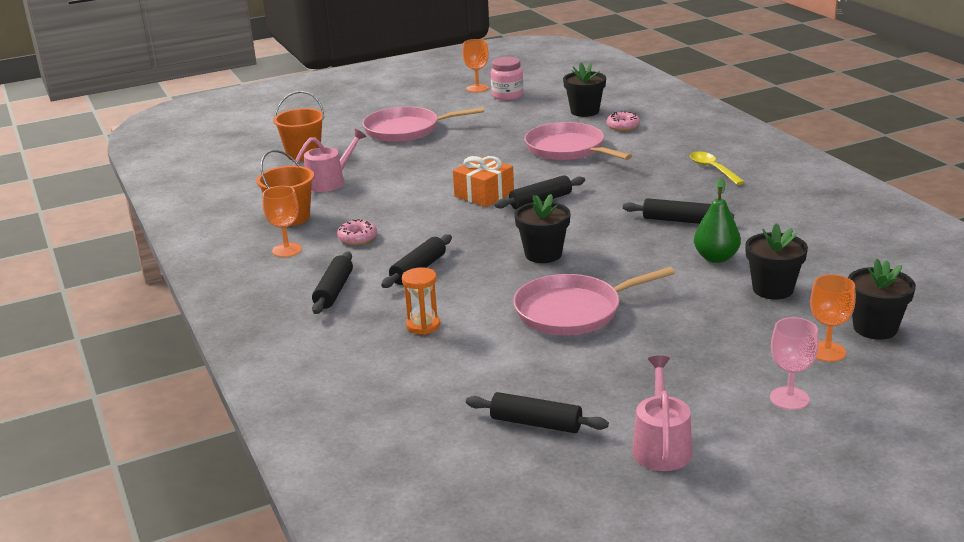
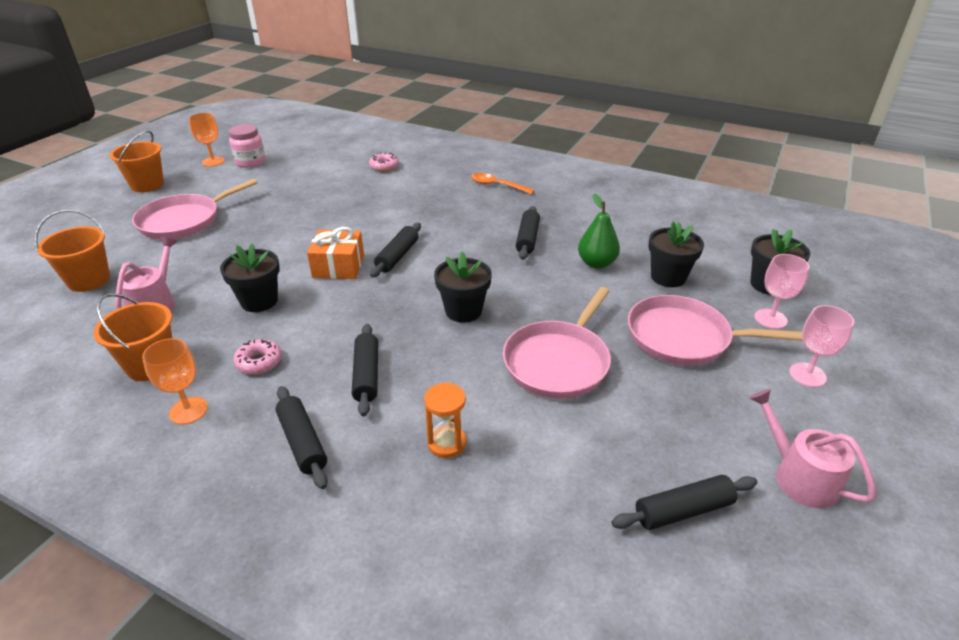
camera: 40 degrees left, 10 degrees up
pink pan [524,122,632,160] -> pink pan moved to [628,295,802,365]
black flower pot [563,63,606,117] -> black flower pot moved to [220,243,280,312]
black rolling pin [623,198,734,224] -> black rolling pin turned 60 degrees counterclockwise [516,206,540,260]
yellow spoon [690,151,745,185] -> orange spoon [471,173,535,194]
orange goblet [810,274,856,362] -> pink goblet [754,254,810,329]
none -> orange bucket [110,130,164,192]

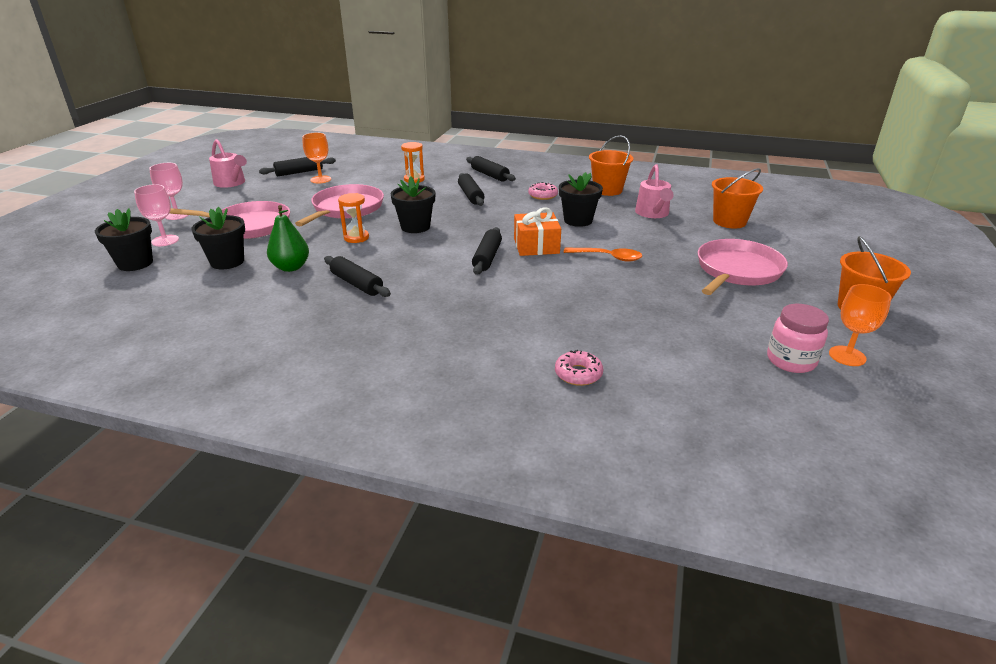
camera: 170 degrees right, 5 degrees down
orange goblet [142,338,208,425] -> orange goblet moved to [303,133,331,184]
orange spoon [471,173,535,194] -> orange spoon moved to [564,248,642,262]
black rolling pin [516,206,540,260] -> black rolling pin turned 45 degrees counterclockwise [324,256,391,297]
none -> orange hourglass [338,193,369,243]

